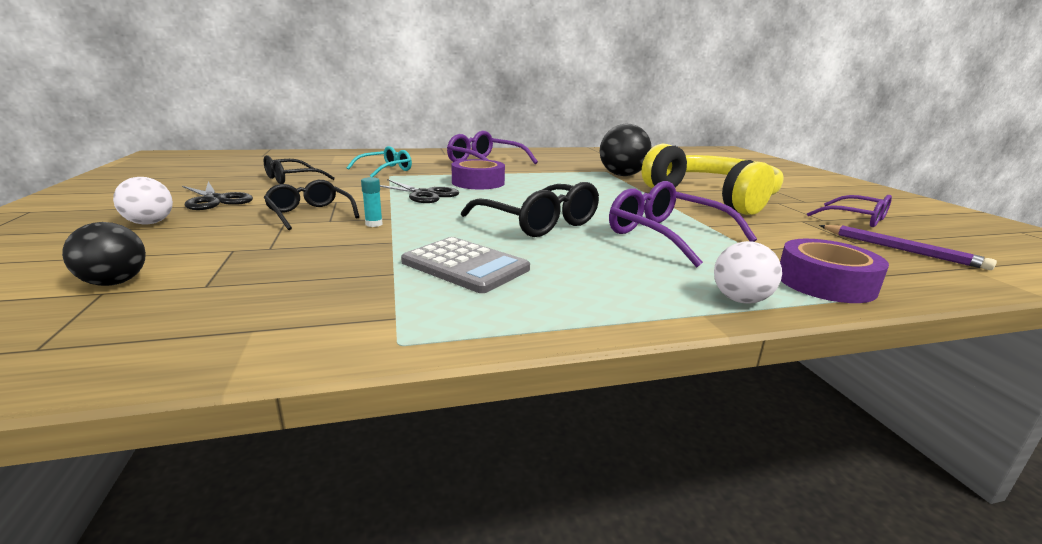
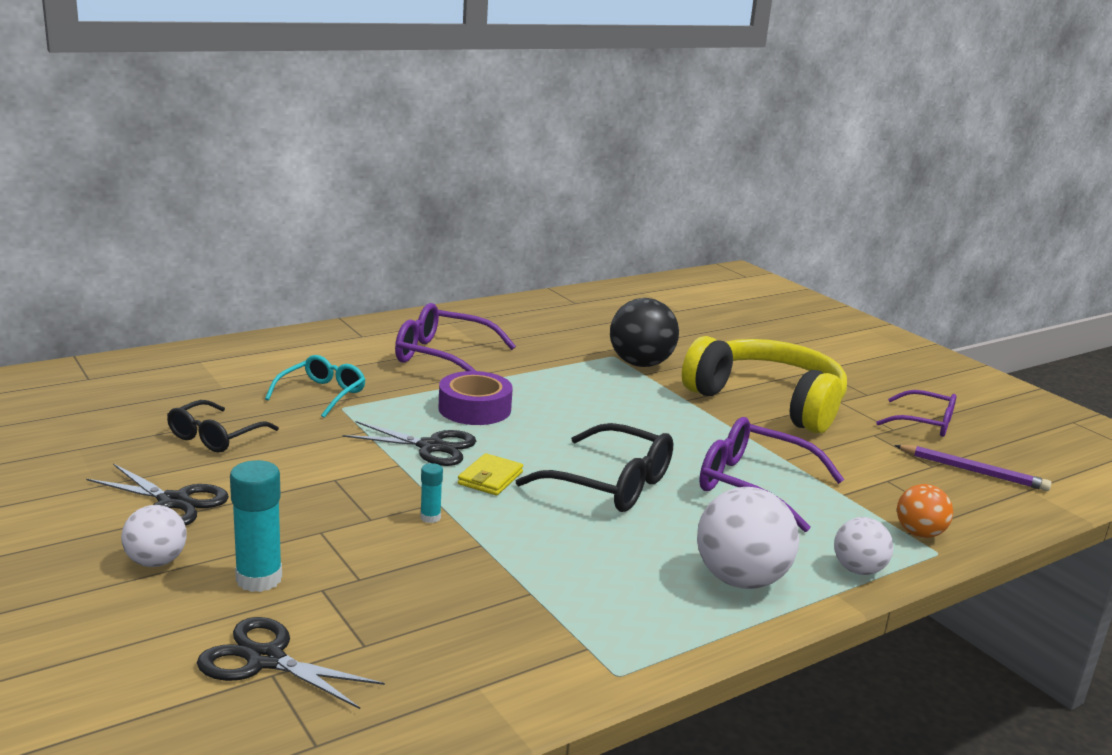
camera: 20 degrees left, 0 degrees up
black ball [62,222,146,286] -> black scissors [197,617,385,709]
black glasses [263,180,359,230] -> none
grey calculator [401,237,530,293] -> none
purple tape [780,239,889,303] -> orange ball [897,484,953,538]
none -> turquoise glue stick [230,460,282,592]
none -> yellow wallet [458,453,523,495]
none -> white ball [697,487,799,589]

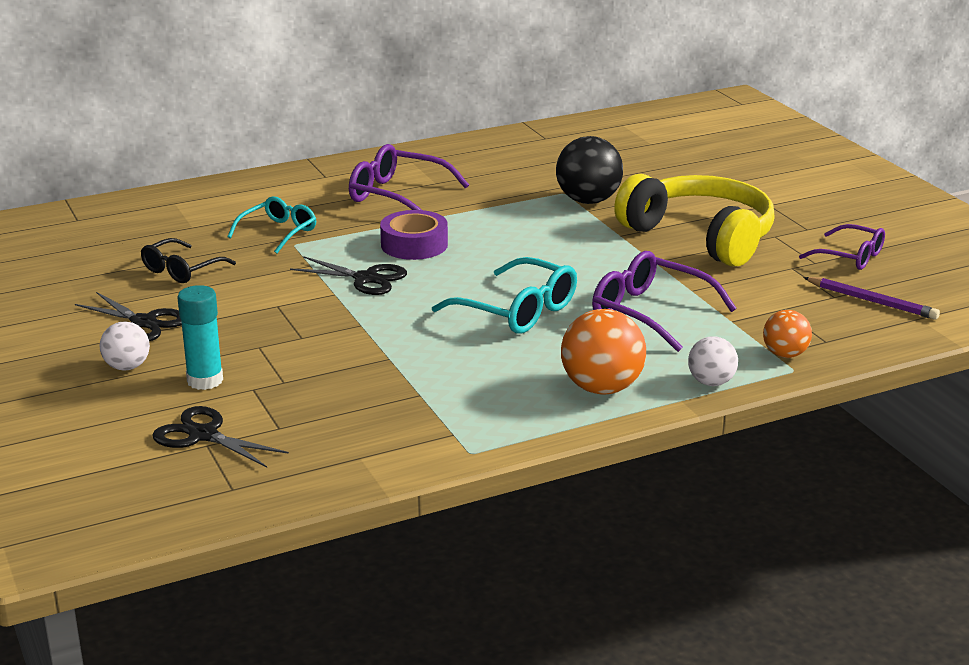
camera: 10 degrees right, 5 degrees up
turquoise glue stick [420,463,443,523] -> none
yellow wallet [458,453,523,495] -> none
black glasses [516,423,673,512] -> turquoise glasses [432,257,577,334]
white ball [697,487,799,589] -> orange ball [561,309,646,394]

